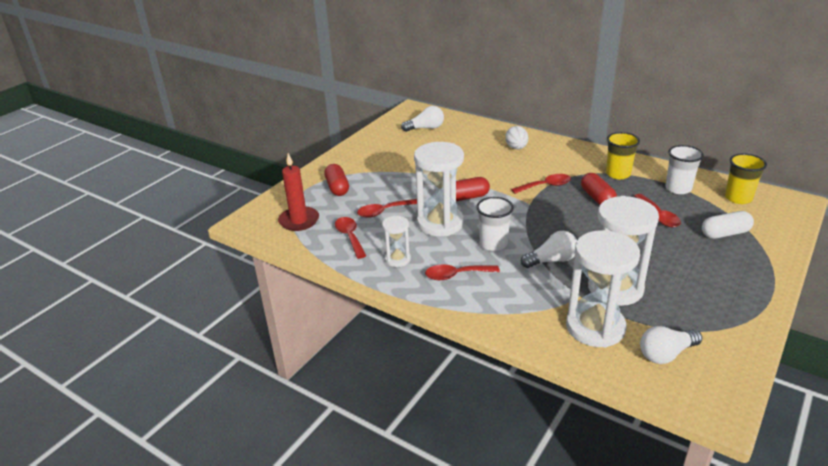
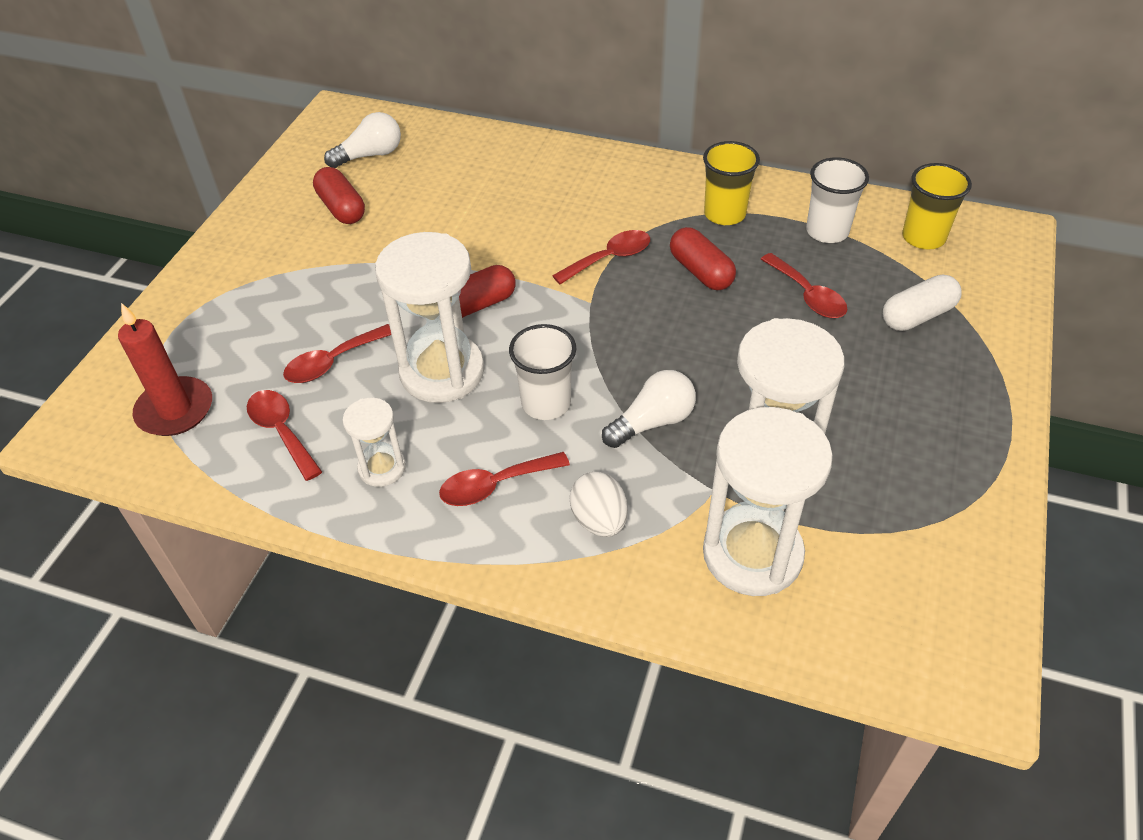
camera: 15 degrees left, 15 degrees up
red capsule [324,164,349,196] -> red capsule moved to [313,167,365,224]
white egg [505,126,528,149] -> white egg moved to [569,472,628,537]
white light bulb [640,326,702,364] -> none

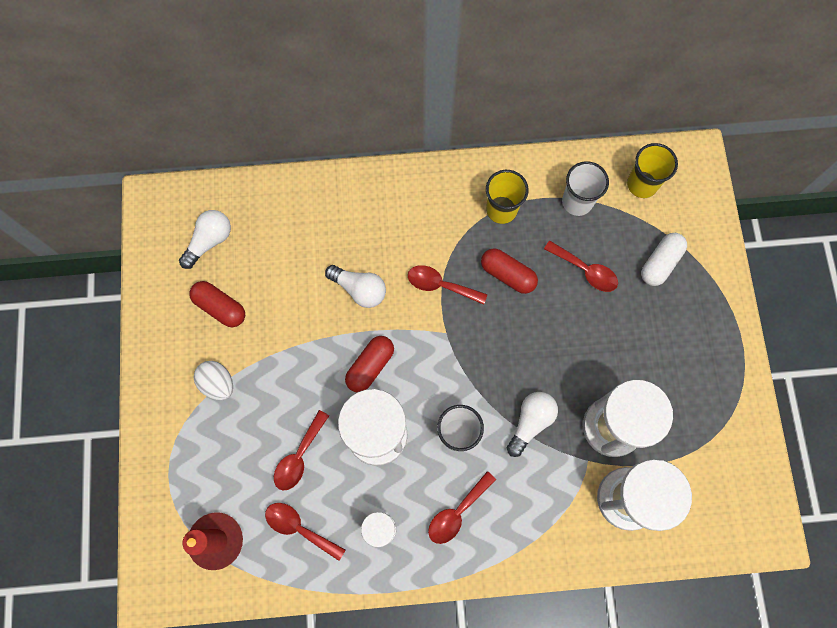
camera: 25 degrees left, 25 degrees up
red spoon [552,230,650,284] -> red spoon turned 105 degrees counterclockwise [408,265,487,305]
white egg [569,472,628,537] -> white egg moved to [194,361,233,400]
none -> white light bulb [325,265,386,308]

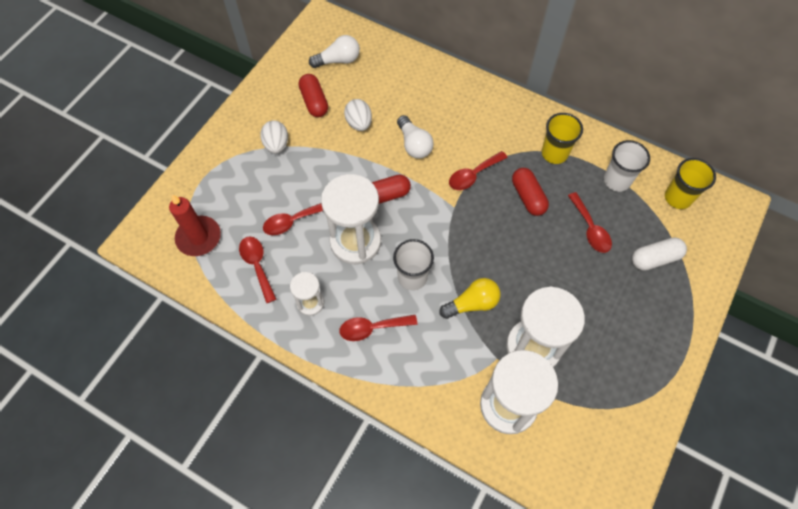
camera: 35 degrees right, 10 degrees down
red spoon [408,265,487,305] -> red spoon turned 90 degrees counterclockwise [449,151,508,190]
white light bulb [507,392,558,457] -> yellow light bulb [440,278,501,319]
none -> white egg [344,99,372,131]

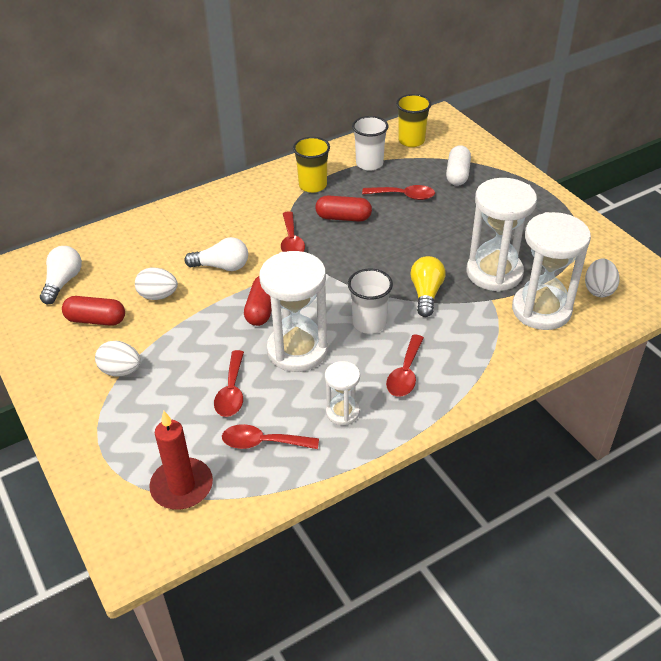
camera: 60 degrees left, 20 degrees down
none -> white egg [585,259,619,297]

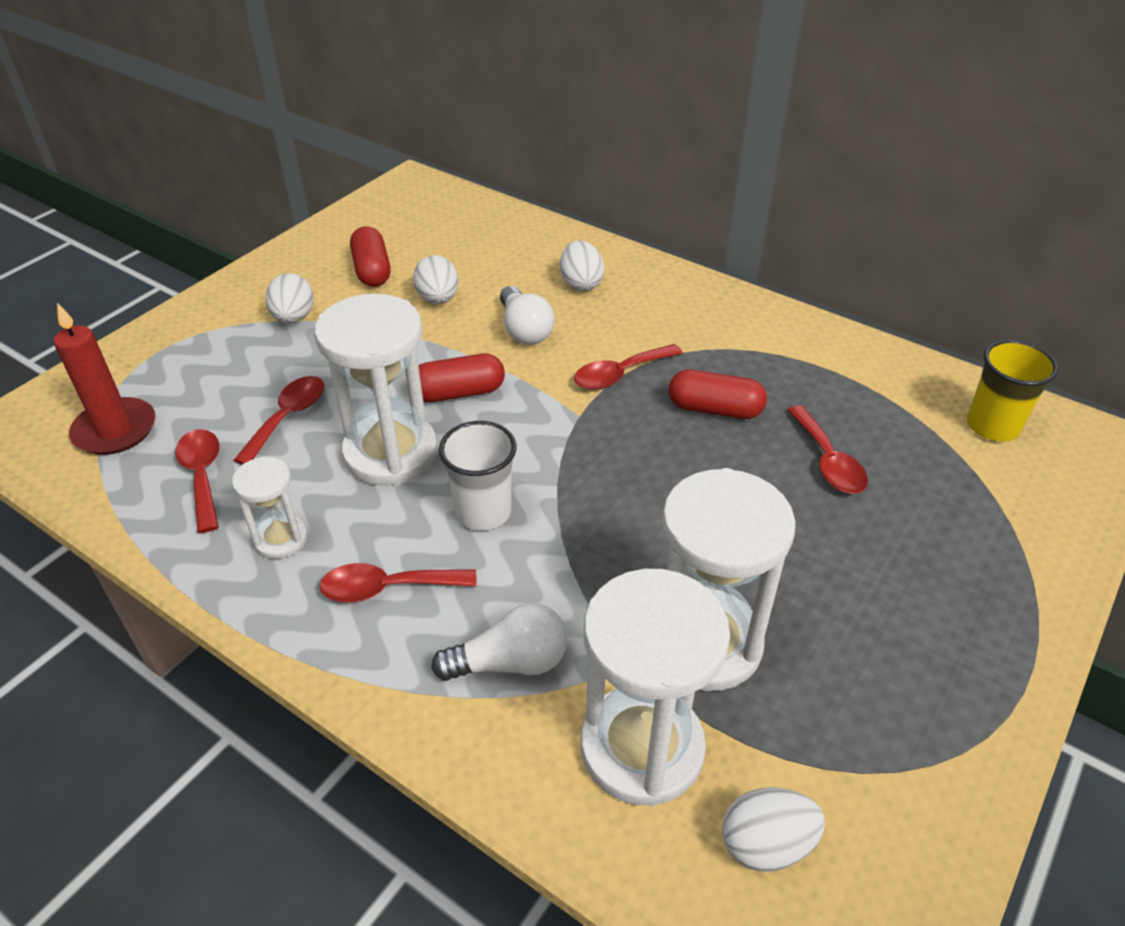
camera: 65 degrees right, 0 degrees up
white light bulb [40,246,82,304] -> white light bulb moved to [431,603,568,681]
red spoon [214,350,244,417] -> red spoon turned 135 degrees clockwise [233,376,324,465]
yellow cup [293,137,330,193] -> none
red capsule [316,195,372,222] -> red capsule turned 60 degrees counterclockwise [669,370,767,419]
white cup [352,116,388,171] -> none
yellow light bulb [410,256,445,317] -> none
white capsule [446,145,471,186] -> none
none -> white egg [560,240,604,291]

